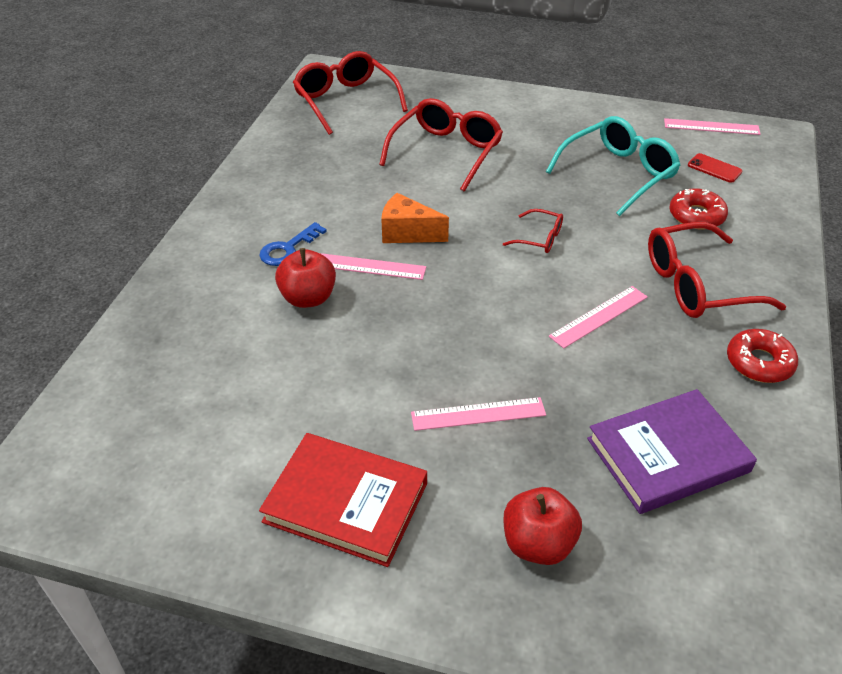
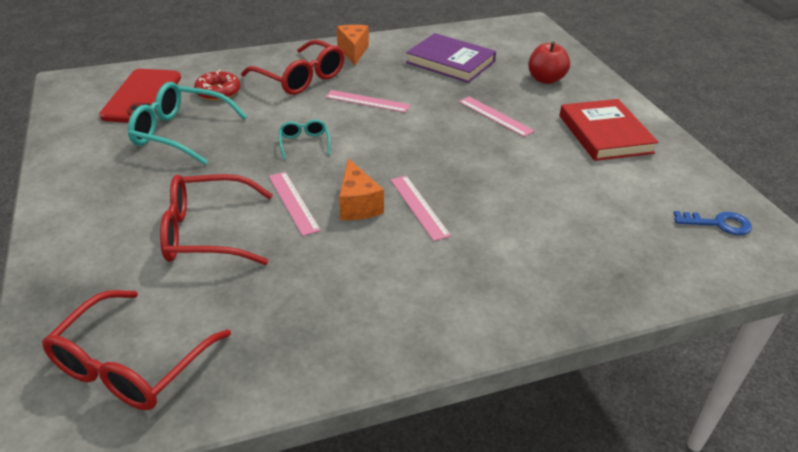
camera: 125 degrees left, 5 degrees down
blue key [260,222,327,266] -> blue key moved to [673,211,752,235]
red apple [275,248,336,308] -> none
red glasses [503,209,563,253] -> turquoise glasses [279,120,331,159]
pink ruler [664,118,761,135] -> pink ruler moved to [269,172,321,236]
red phone [688,153,742,183] -> red phone [99,69,181,123], size x2.27
red donut [727,329,798,383] -> orange cheese [337,25,369,65]

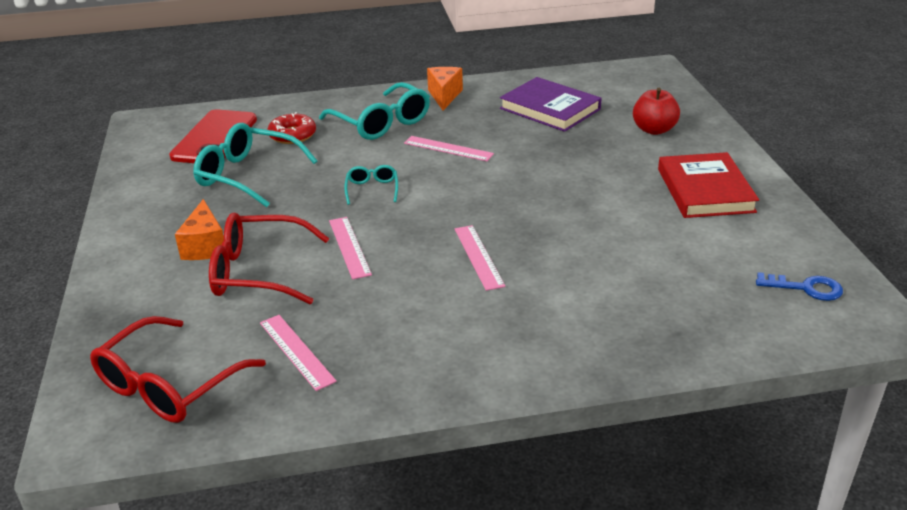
camera: 10 degrees right, 5 degrees down
red glasses [241,40,344,95] -> turquoise glasses [319,82,430,140]
orange cheese [339,158,384,220] -> orange cheese moved to [175,199,224,260]
pink ruler [459,97,535,137] -> pink ruler moved to [260,315,337,391]

